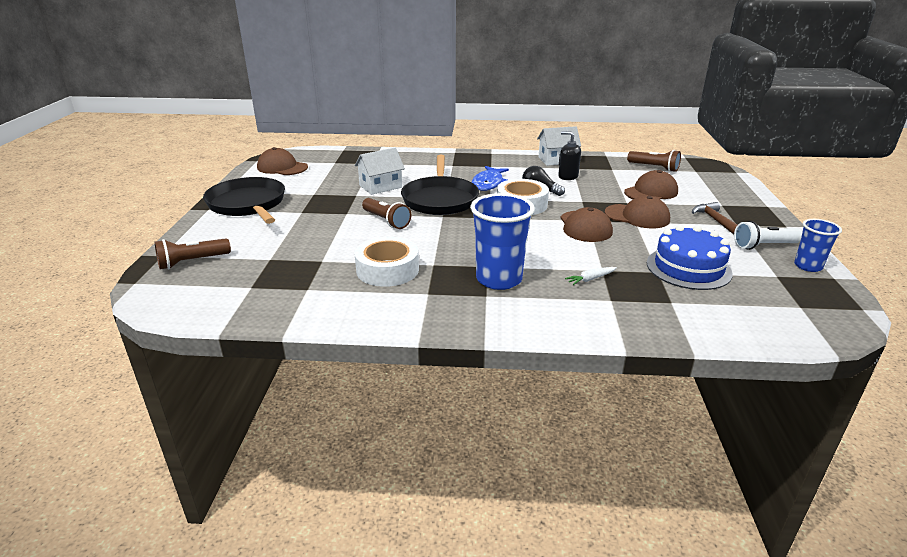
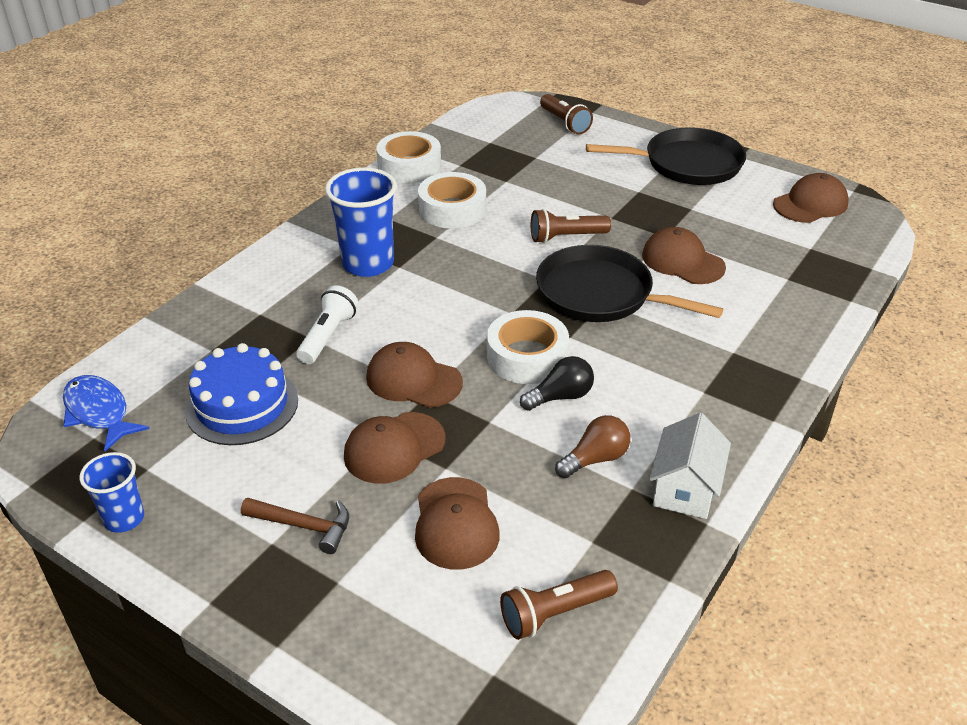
camera: 120 degrees right, 10 degrees up
brown flashlight [154,238,231,269] -> brown flashlight turned 150 degrees clockwise [540,94,593,134]
white house [354,148,405,195] -> brown cap [642,227,726,284]
blue fish [472,166,509,191] -> blue fish moved to [63,375,149,451]
black soap dispenser [558,131,581,180] -> brown light bulb [555,415,630,478]
white carrot [565,267,617,285] -> none
white flashlight [734,221,803,250] -> white flashlight moved to [296,285,359,364]
none -> white tape [376,131,441,183]

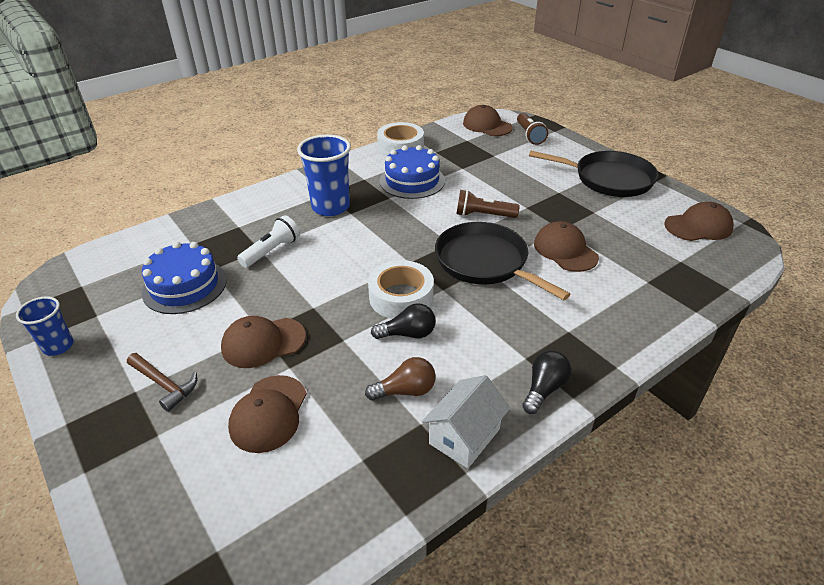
camera: 20 degrees right, 0 degrees up
blue fish [63,375,149,451] -> none
brown cap [366,342,463,408] -> brown cap moved to [463,105,512,136]
white tape [418,172,486,229] -> blue cake [380,145,445,199]
brown flashlight [500,570,618,640] -> none
none -> black light bulb [522,351,571,414]

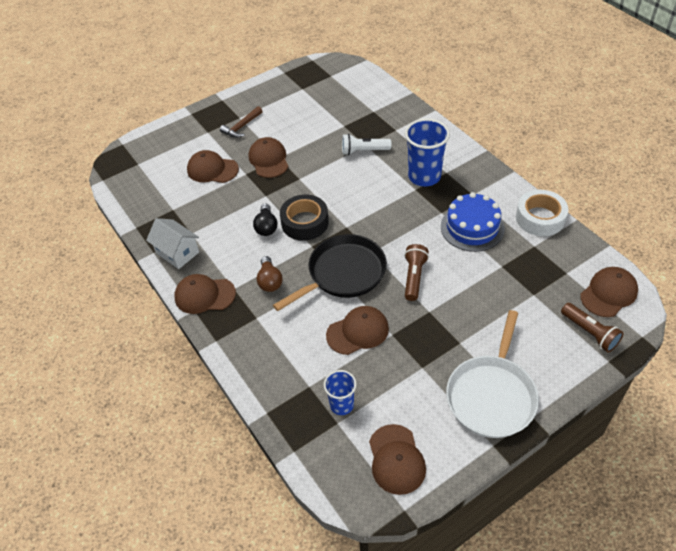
camera: 95 degrees right, 10 degrees up
blue cup [16,296,74,356] -> blue cup moved to [324,370,357,415]
blue cake [142,242,227,314] -> none
white flashlight [237,215,300,268] -> white flashlight turned 135 degrees clockwise [342,134,391,155]
brown light bulb [365,357,436,401] -> brown light bulb moved to [257,256,283,292]
white tape [368,260,434,319] -> black tape [280,195,329,241]
brown flashlight [517,113,548,145] -> brown flashlight turned 120 degrees counterclockwise [561,303,624,352]
black light bulb [522,351,571,414] -> brown cap [174,274,236,314]
black pan [529,150,658,197] -> white pan [446,310,539,438]

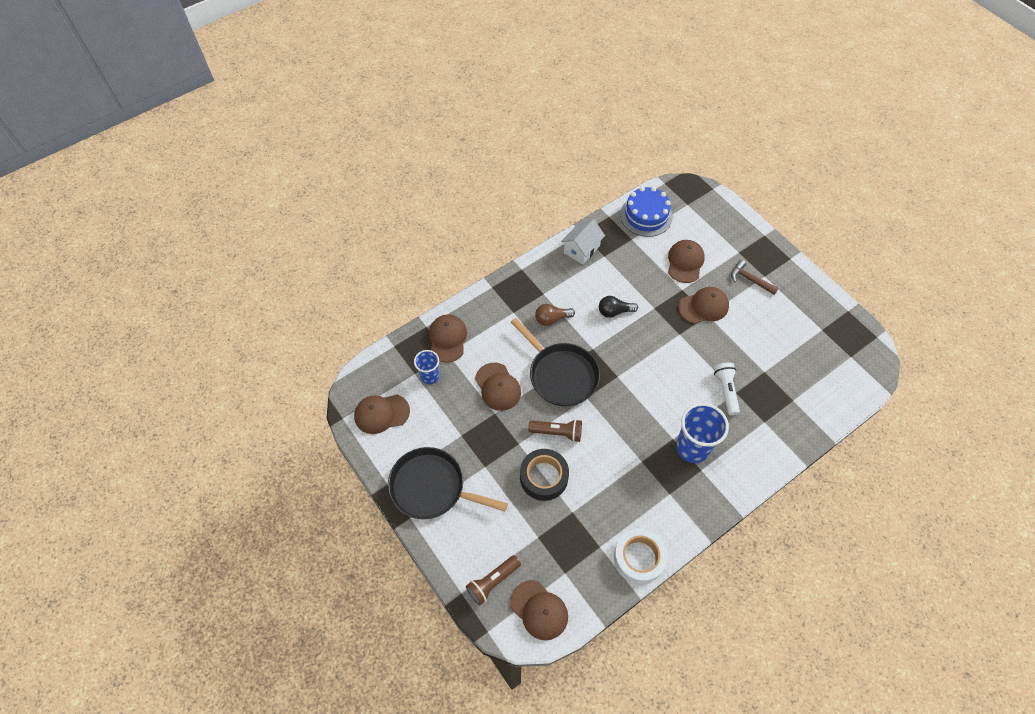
camera: 85 degrees right, 10 degrees up
brown cap [174,274,236,314] -> brown cap moved to [429,315,467,363]
black tape [280,195,329,241] -> black tape moved to [520,449,569,501]
blue cake [441,192,505,252] -> blue cake moved to [620,187,673,237]
white pan [446,310,539,438] -> black pan [388,447,508,519]

